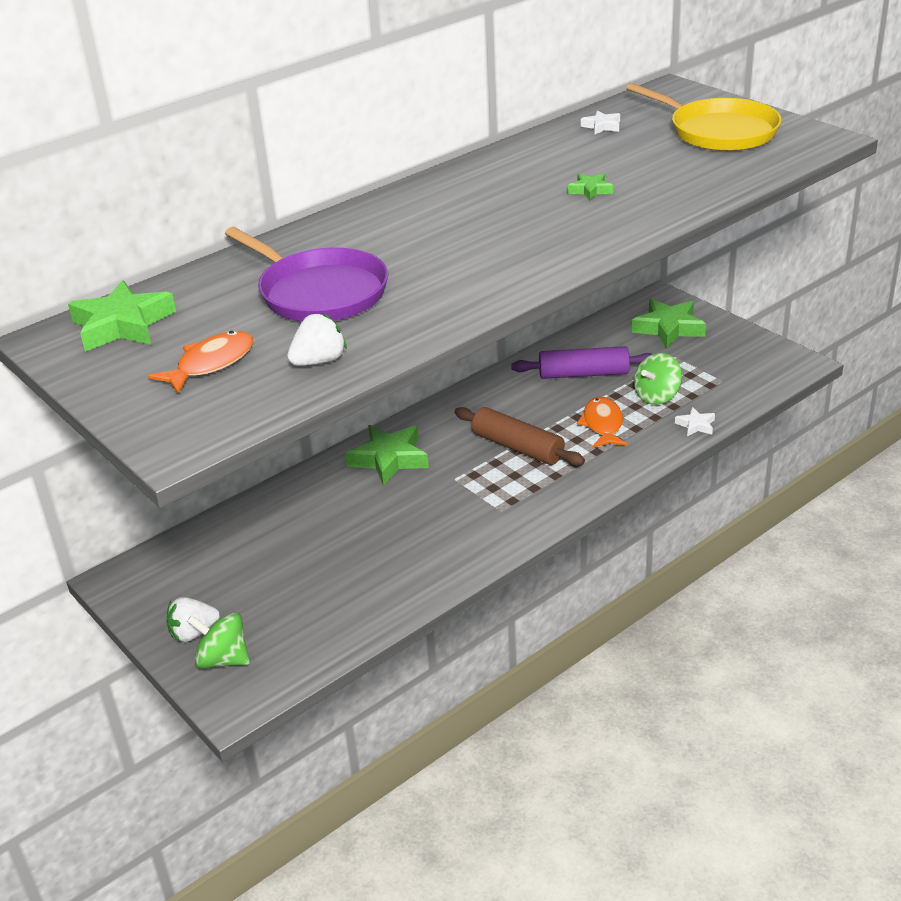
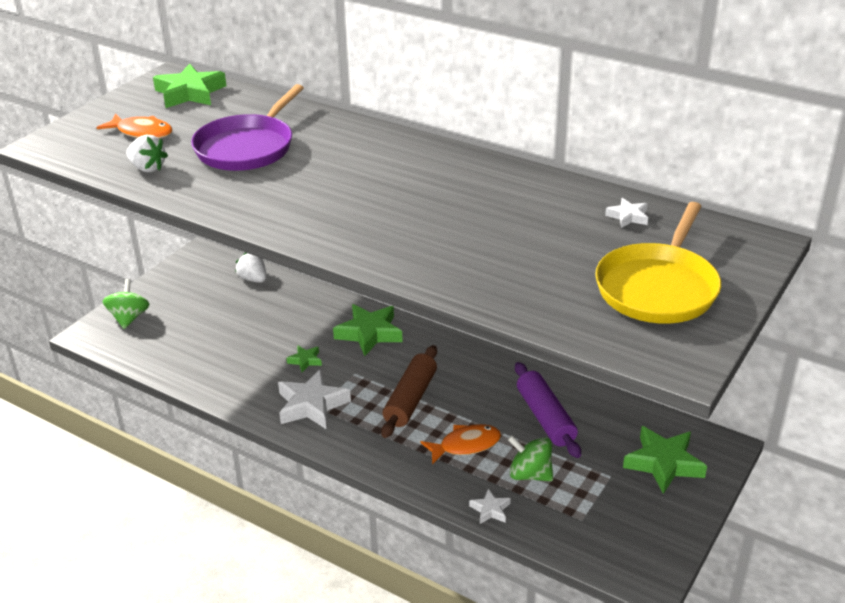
camera: 70 degrees right, 0 degrees up
white strawberry [167,597,220,642] -> white strawberry moved to [235,252,267,283]
green star [568,173,613,200] -> green star moved to [286,345,322,372]
none -> white star [278,369,351,429]

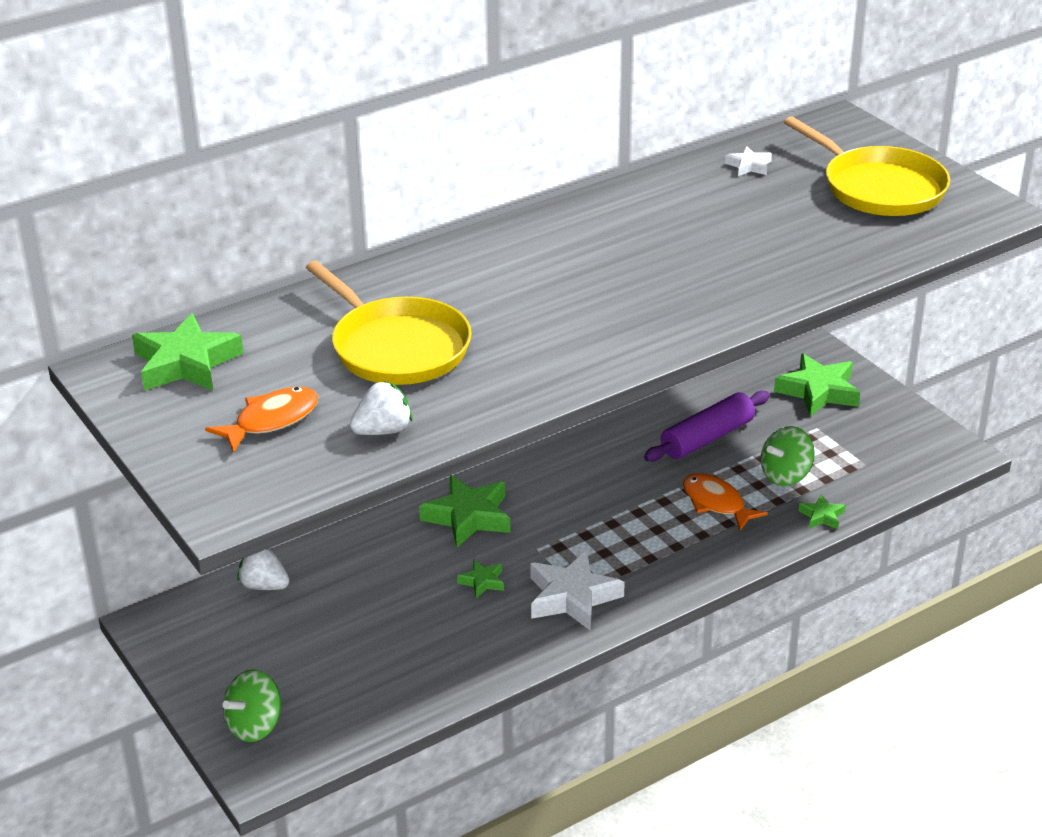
camera: 65 degrees left, 0 degrees up
green spinning top [103,279,150,329] -> green spinning top turned 75 degrees counterclockwise [223,669,281,742]
purple pan [191,84,304,171] -> yellow pan [306,261,471,385]
white strawberry [235,252,267,283] -> white strawberry turned 45 degrees clockwise [237,548,290,590]
brown rolling pin [381,345,437,438] -> none
orange fish [420,424,501,465] -> orange fish turned 45 degrees counterclockwise [683,473,768,531]
white star [469,489,511,524] -> green star [798,494,846,529]
purple rolling pin [515,362,581,458] -> purple rolling pin turned 45 degrees counterclockwise [644,391,770,462]

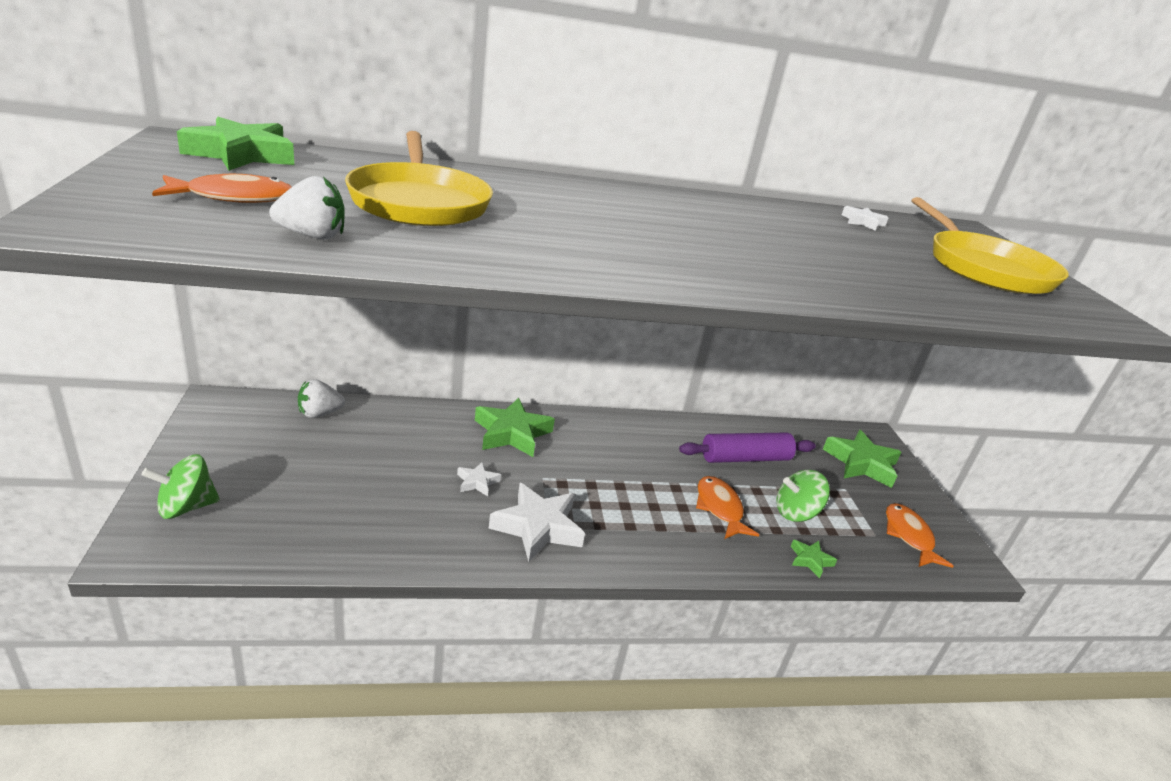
camera: 20 degrees right, 5 degrees down
white strawberry [237,548,290,590] -> white strawberry turned 75 degrees counterclockwise [298,379,345,418]
green star [457,559,504,598] -> white star [457,462,501,496]
none -> orange fish [886,503,954,568]

